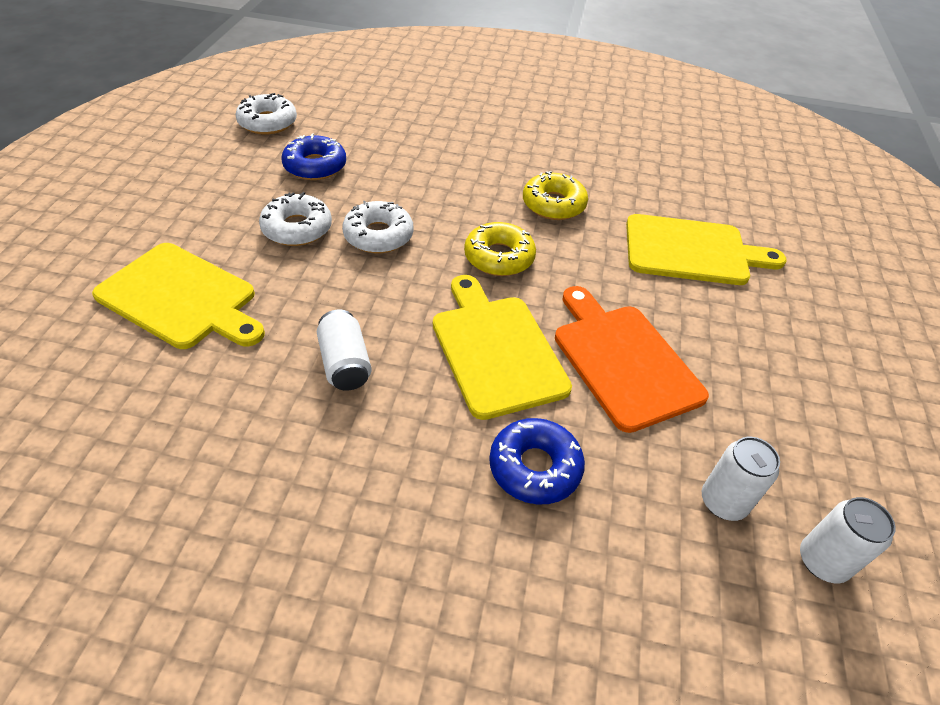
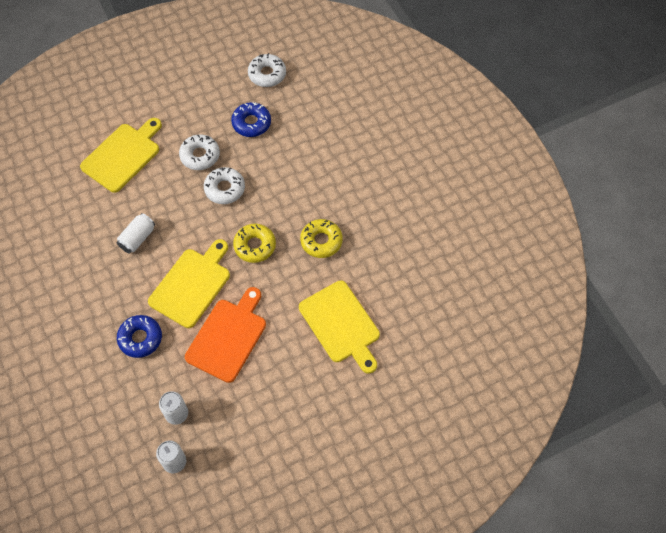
camera: 55 degrees right, 15 degrees up
yellow cutting board [92,243,265,349] -> yellow cutting board turned 135 degrees counterclockwise [80,118,162,193]

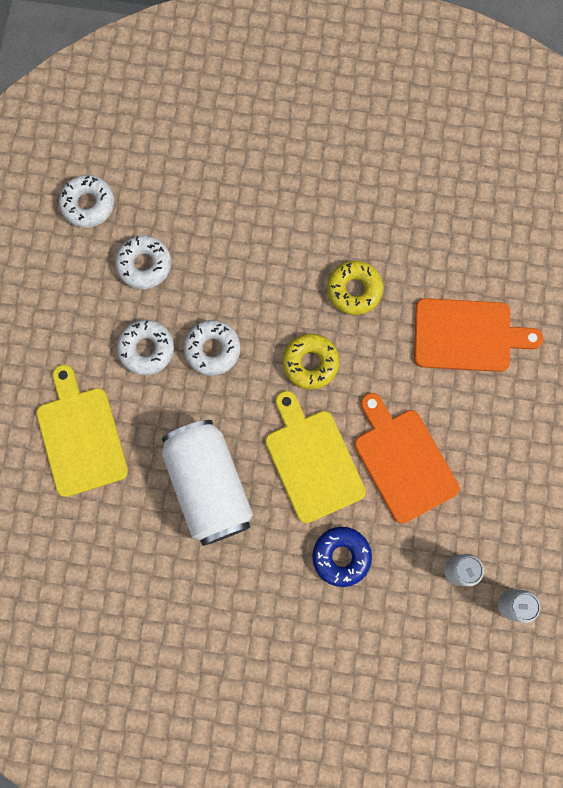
camera: 55 degrees left, 15 degrees up
white can [117,213,155,253] -> white can [162,420,253,546], size x2.10
blue donut [231,102,271,137] -> white donut [115,236,171,289]
yellow cutting board [299,281,380,374] -> orange cutting board [414,298,544,372]

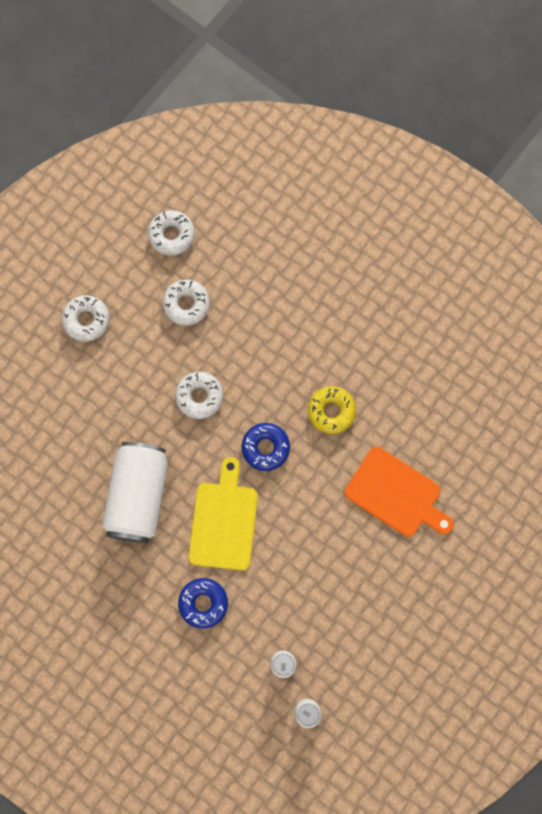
camera: 30 degrees right, 0 degrees up
yellow cutting board [36,364,128,497] -> none
white donut [117,320,174,375] -> white donut moved to [62,295,109,342]
yellow donut [283,334,339,390] -> blue donut [242,423,290,471]
orange cutting board [354,393,460,524] -> none

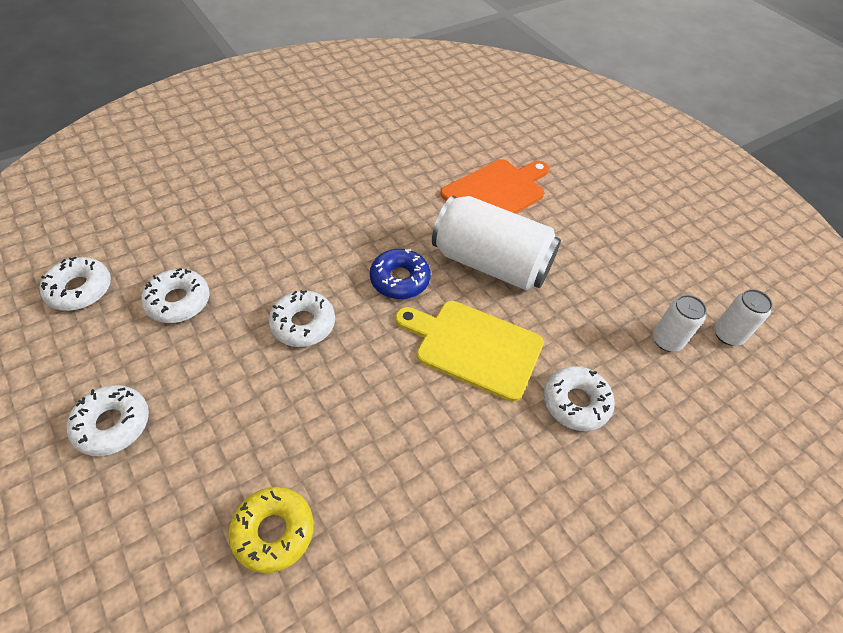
camera: 75 degrees left, 25 degrees down
white can [102,442,168,543] -> white can moved to [432,196,561,290]
blue donut [178,578,228,629] -> white donut [544,366,615,431]
yellow donut [308,386,356,434] -> yellow donut moved to [228,487,314,573]

